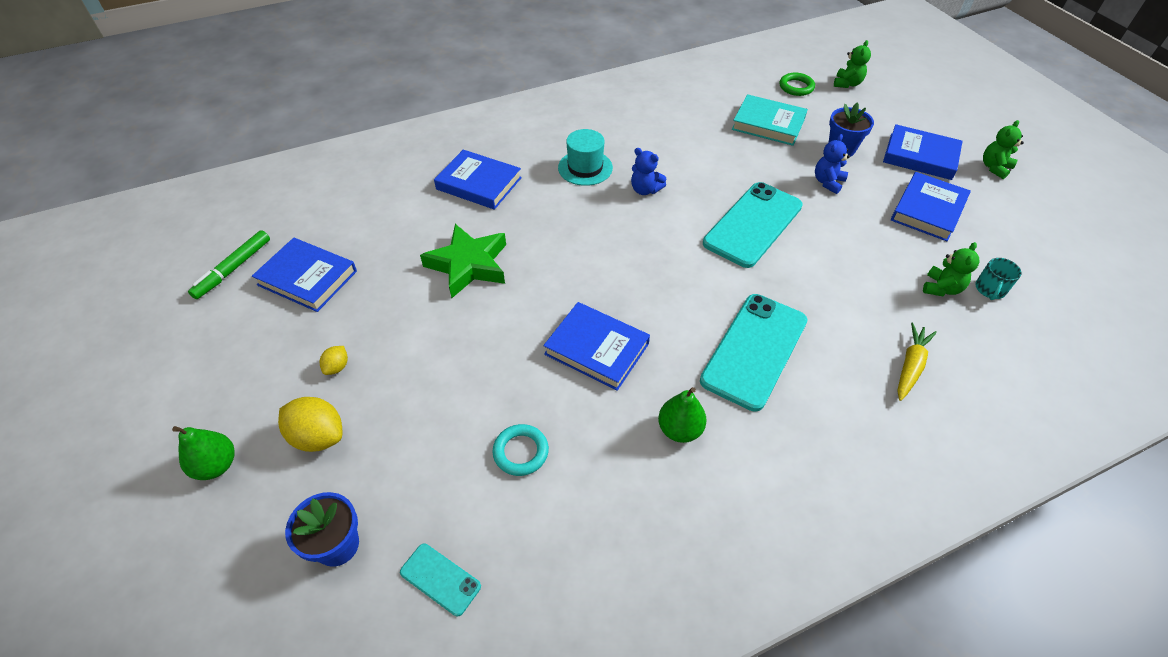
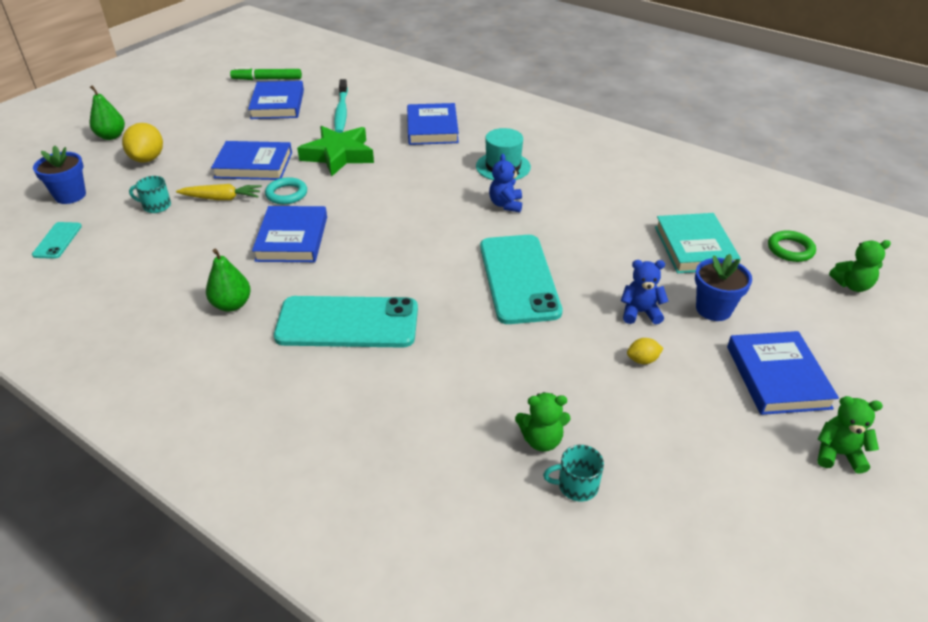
camera: 60 degrees right, 10 degrees down
yellow lemon [320,346,348,375] -> yellow lemon moved to [627,338,663,364]
turquoise ring [493,424,549,476] -> turquoise ring moved to [265,177,307,204]
turquoise phone [703,182,803,268] -> turquoise phone turned 75 degrees clockwise [480,235,563,324]
blue book [891,172,971,241] -> blue book moved to [211,141,292,180]
yellow carrot [897,323,937,401] -> yellow carrot moved to [176,184,262,200]
none -> turquoise mug [129,176,171,213]
none -> turquoise toothbrush [334,79,348,133]

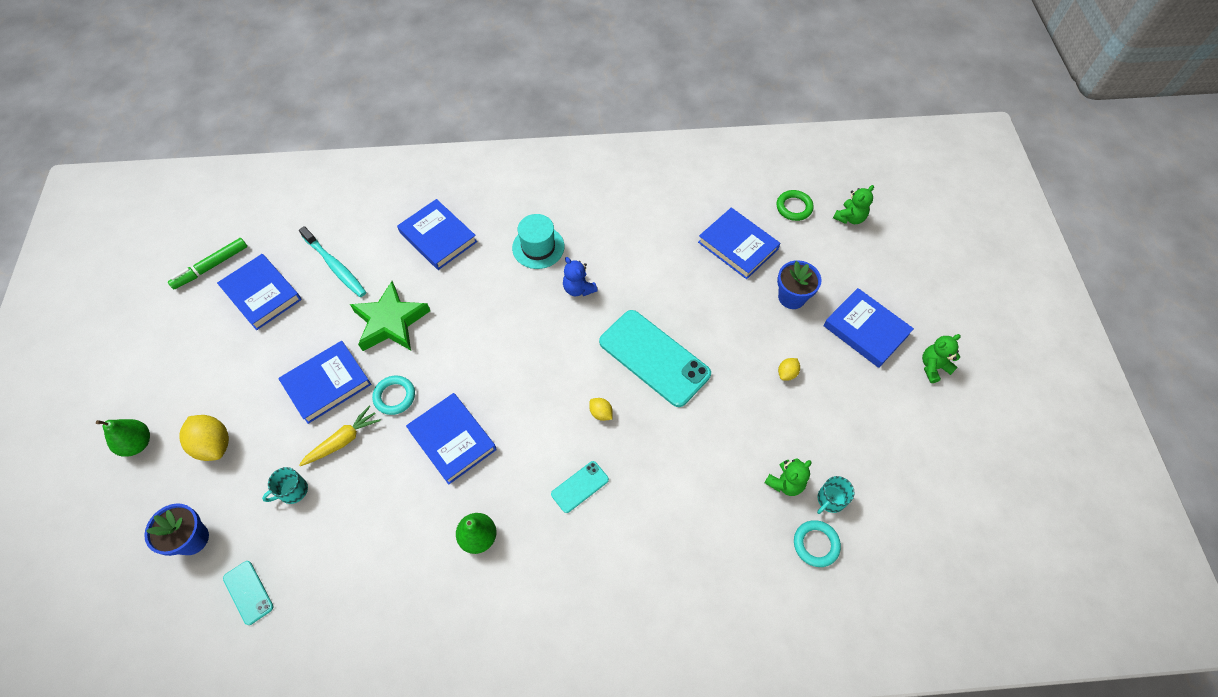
camera: 40 degrees left, 20 degrees up
turquoise phone [274,296,418,348] -> turquoise phone [551,461,609,513], size x0.47
blue teddy bear [621,260,669,324] -> none
turquoise book [655,213,741,273] -> blue book [698,208,780,279]
none -> yellow lemon [589,398,613,421]
none -> turquoise ring [794,520,841,567]

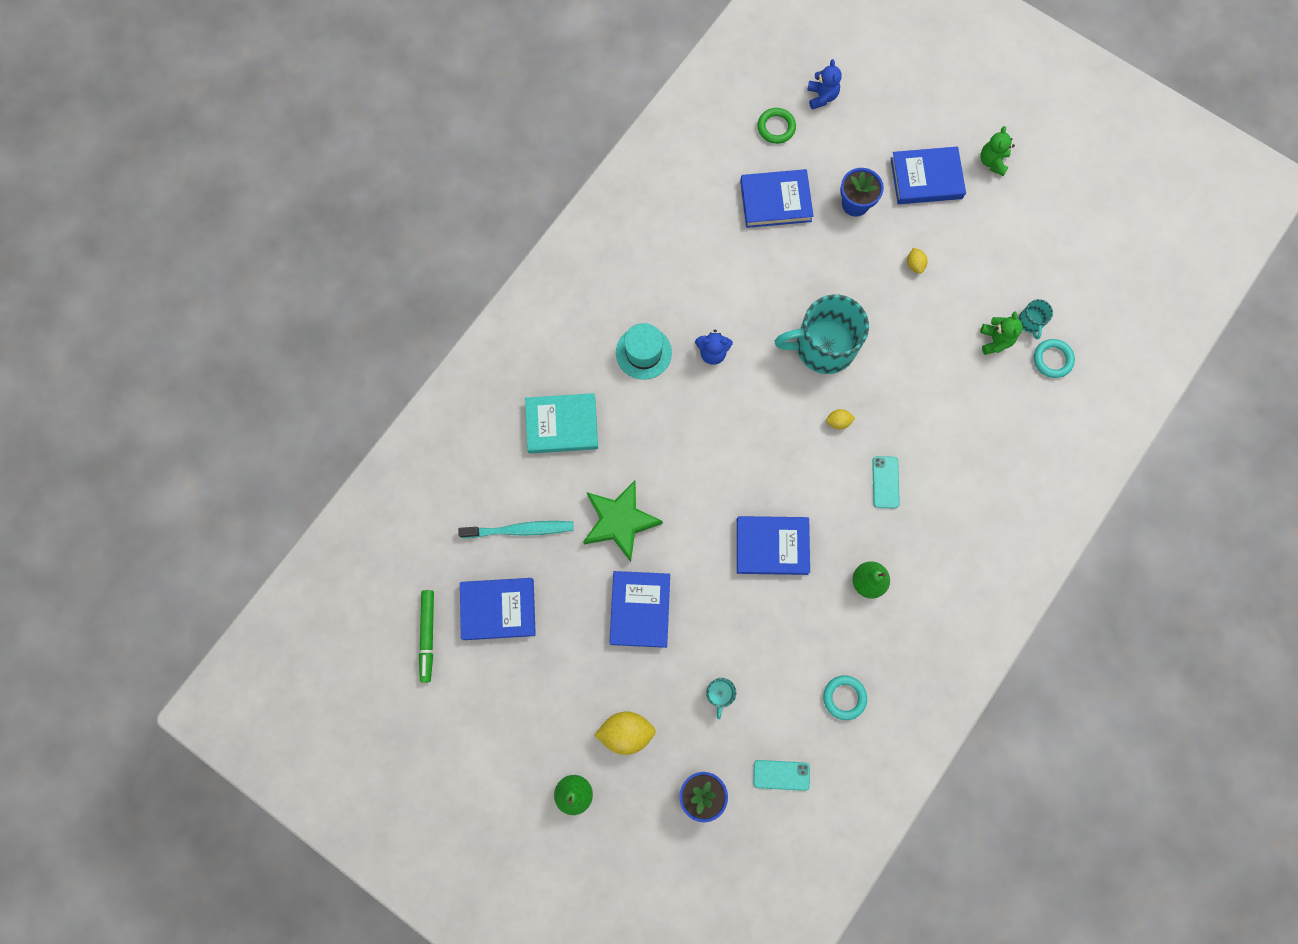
camera: 50 degrees left, 15 degrees up
yellow carrot [299,406,381,466] -> none
turquoise ring [372,376,415,415] -> turquoise ring moved to [823,675,867,720]
blue book [397,199,477,270] -> turquoise book [525,393,598,454]
turquoise phone [599,310,711,407] -> turquoise mug [775,294,869,374]
green teddy bear [833,185,874,224] -> blue teddy bear [807,59,842,110]

